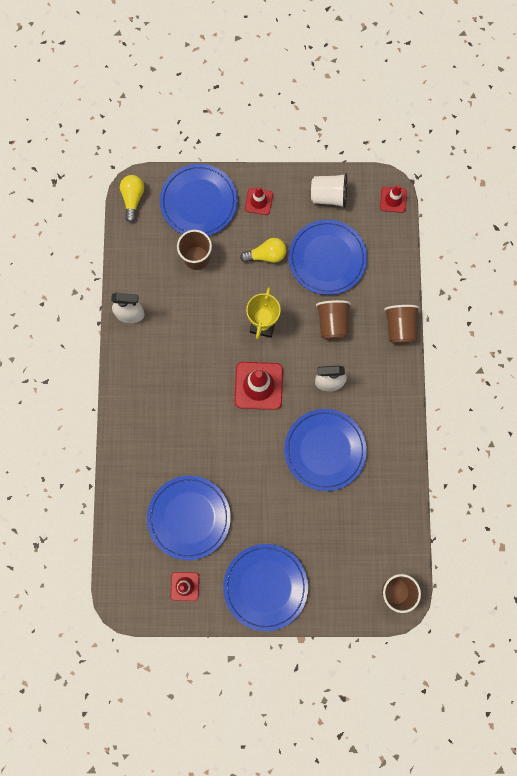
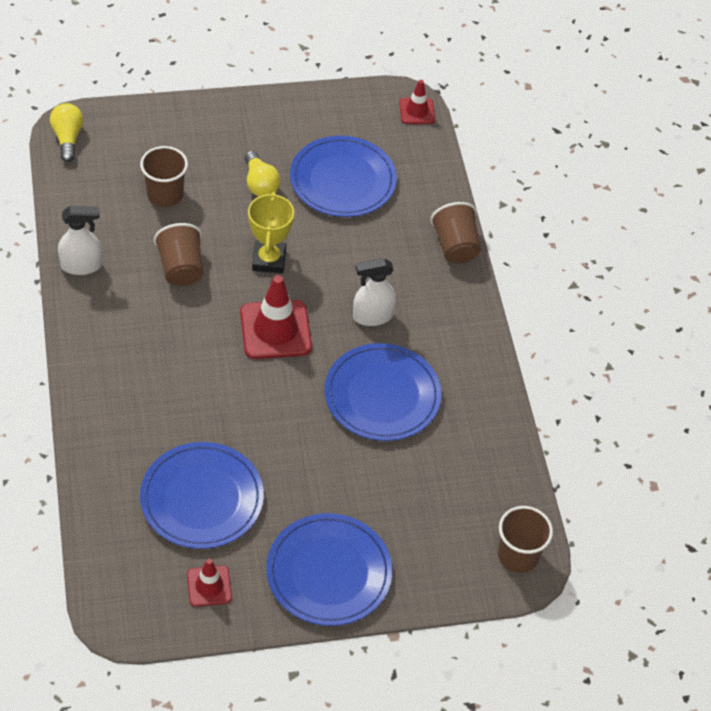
camera: 15 degrees left, 25 degrees down
blue plate [160,164,237,236] -> none
yellow light bulb [240,238,287,263] -> yellow light bulb turned 90 degrees clockwise [245,151,280,197]
red traffic cone [245,187,273,215] -> none
white cup [311,173,347,208] -> none
brown cup [316,300,351,340] -> brown cup moved to [154,223,203,286]

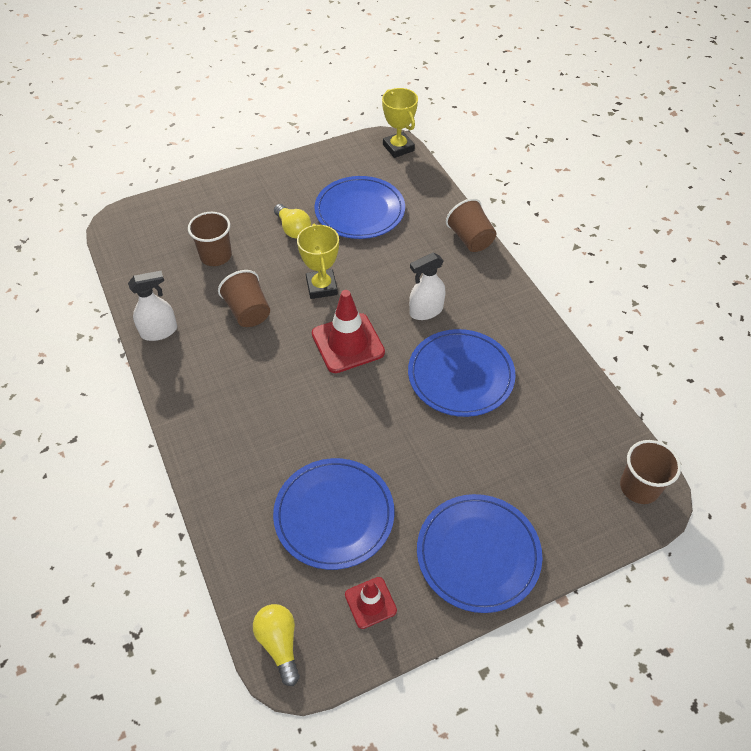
camera: 10 degrees left, 0 degrees up
yellow light bulb [50,103,83,162] -> yellow light bulb moved to [253,604,300,686]
red traffic cone [399,80,435,124] -> yellow trophy [382,88,418,158]

